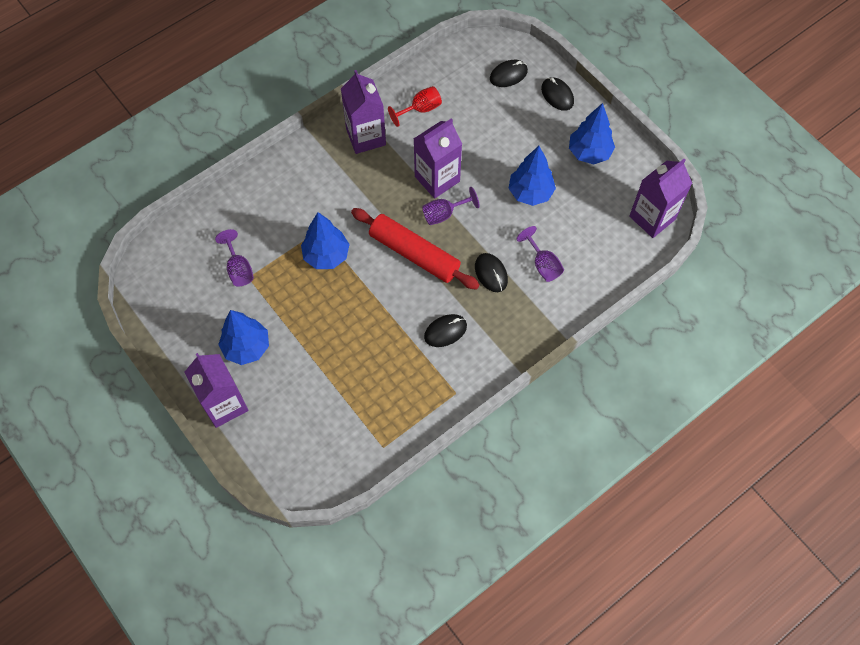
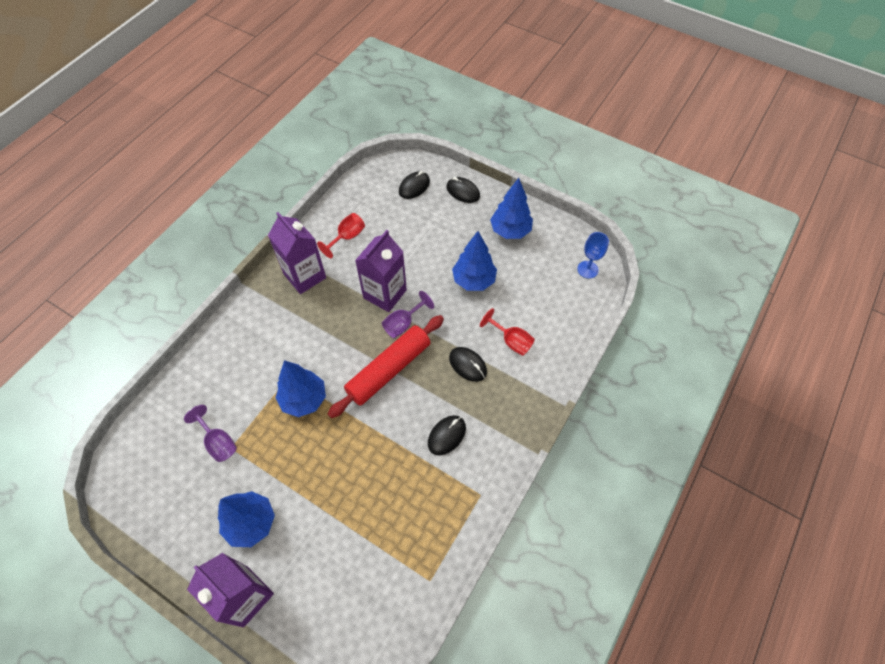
camera: 20 degrees left, 5 degrees down
red rolling pin [351,208,480,290] -> red rolling pin turned 60 degrees counterclockwise [328,315,444,418]
purple goblet [517,226,564,282] -> red goblet [480,308,535,356]
purple carton [629,159,692,238] -> blue goblet [577,232,609,279]

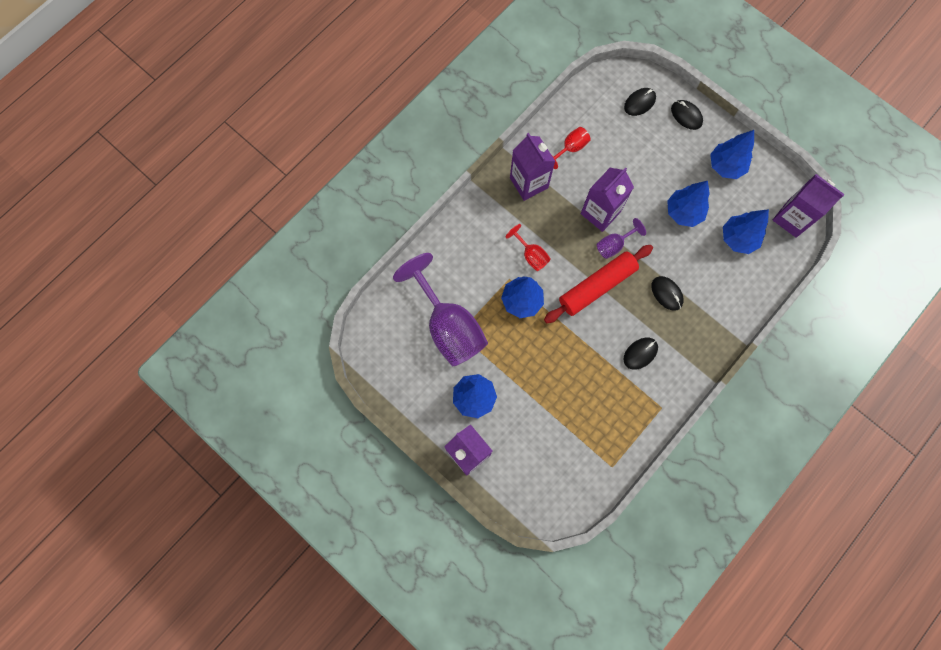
camera: 10 degrees right, 15 degrees up
purple goblet [184,405,237,462] -> purple goblet [393,253,488,366], size x2.21
red goblet [480,308,535,356] -> red goblet moved to [505,224,551,271]
blue goblet [577,232,609,279] -> purple carton [773,174,845,238]
none -> blue tree [723,209,769,254]

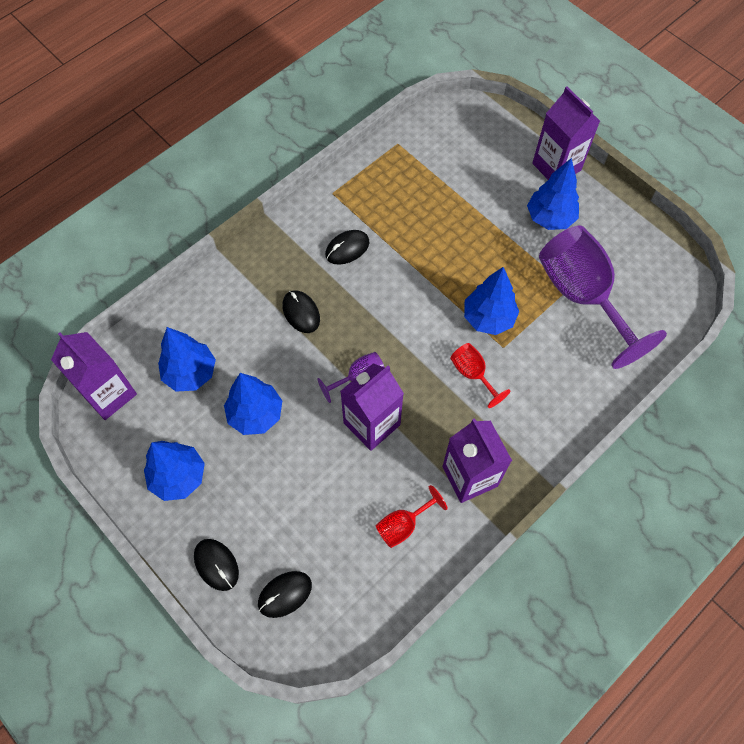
camera: 175 degrees left, 10 degrees down
red rolling pin [544,245,653,323] -> none

